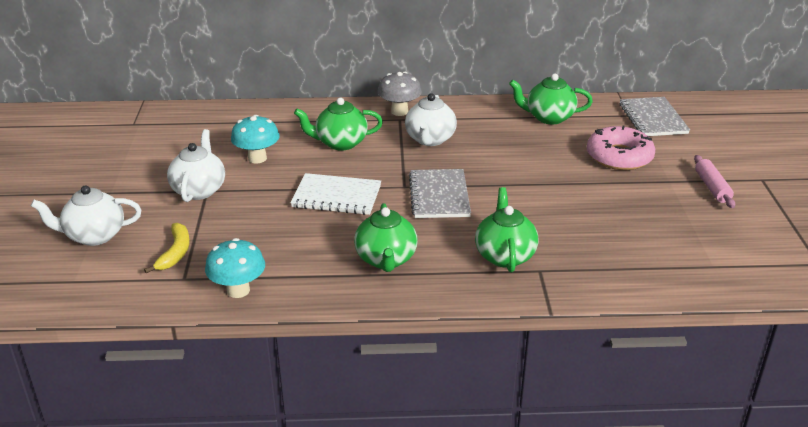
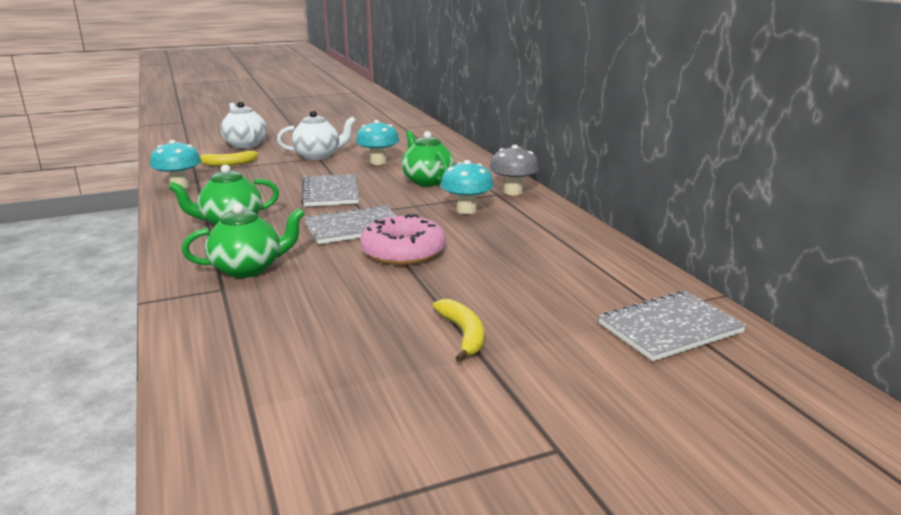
camera: 70 degrees right, 10 degrees down
white notebook [290,173,381,215] -> grey notebook [301,174,360,207]
white teapot [405,93,457,146] -> turquoise mushroom [440,160,494,214]
green teapot [509,74,593,124] -> none
pink donut [587,126,655,170] -> pink donut moved to [360,214,446,265]
pink rolling pin [694,155,735,208] -> none
none -> yellow banana [433,299,484,362]

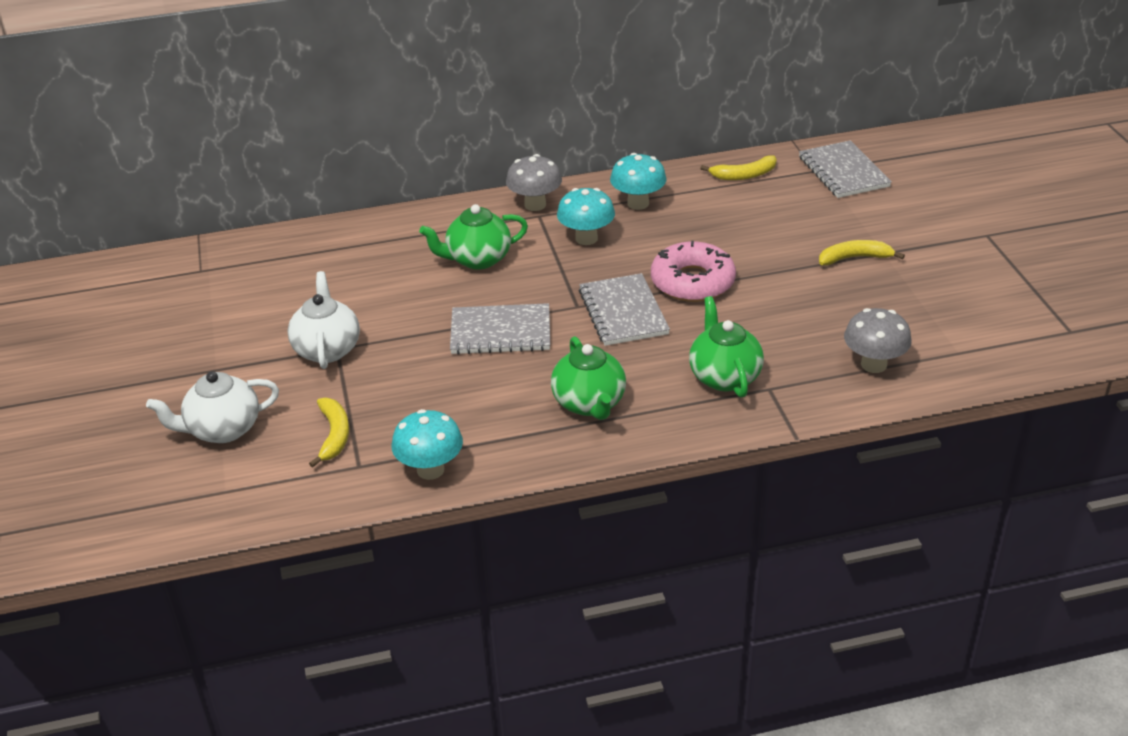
camera: 80 degrees left, 15 degrees up
turquoise mushroom [355,120,399,165] -> turquoise mushroom moved to [610,153,667,210]
none -> yellow banana [700,155,777,180]
none -> grey mushroom [844,308,912,373]

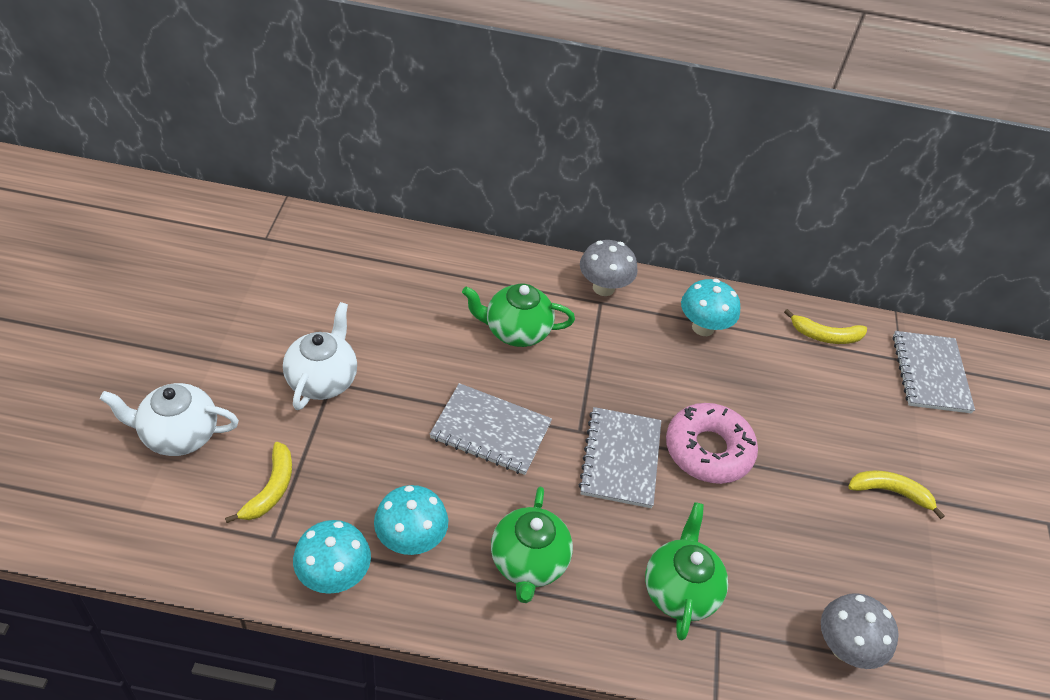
camera: 15 degrees right, 10 degrees up
turquoise mushroom [557,188,615,245] -> turquoise mushroom moved to [374,485,448,555]

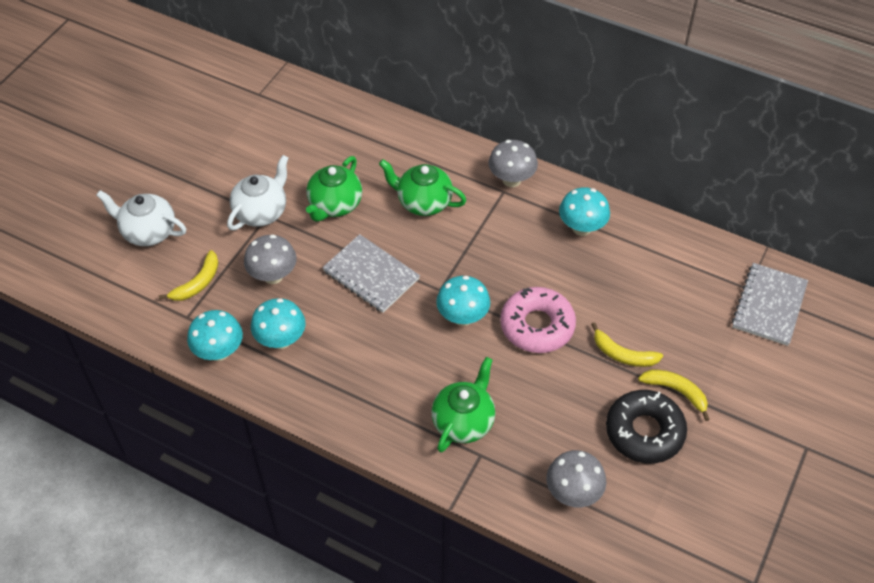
camera: 25 degrees right, 5 degrees up
green teapot [491,487,573,603] -> green teapot moved to [306,156,362,222]
grey notebook [579,407,661,508] -> turquoise mushroom [436,276,490,326]
yellow banana [784,309,867,344] -> yellow banana moved to [591,322,663,367]
none -> grey mushroom [244,234,297,284]
none -> black donut [606,390,687,464]

